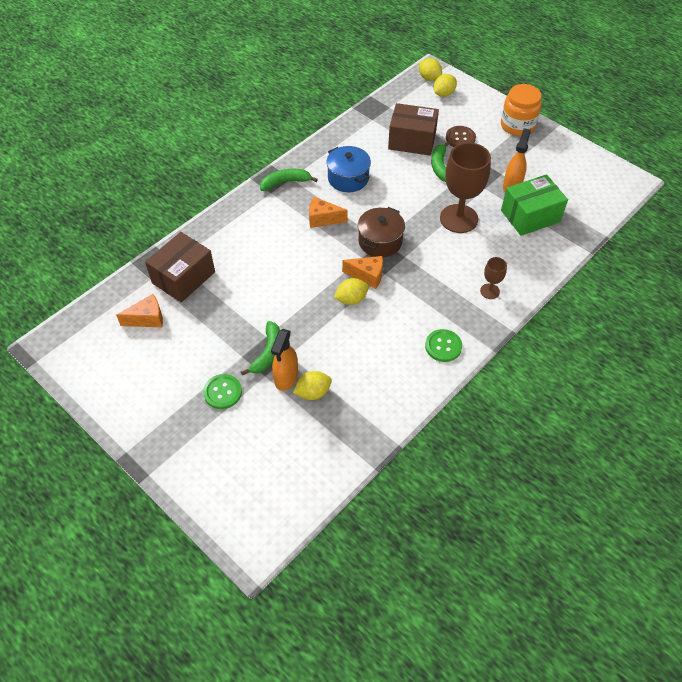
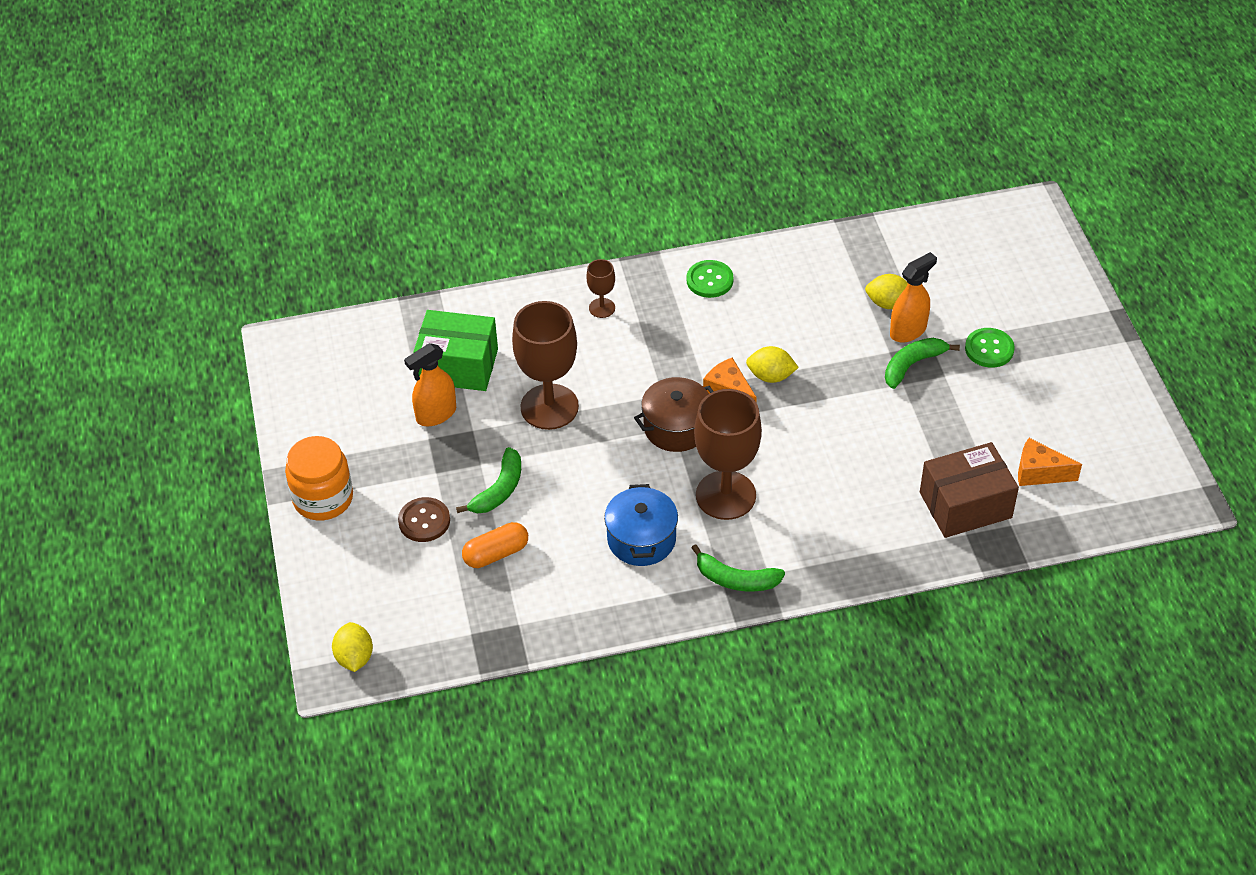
camera: 145 degrees left, 5 degrees down
orange cheese [309,197,347,228] -> brown goblet [694,389,762,520]
brown box [388,103,439,156] -> orange capsule [462,522,528,568]
yellow lemon [434,74,457,97] -> none

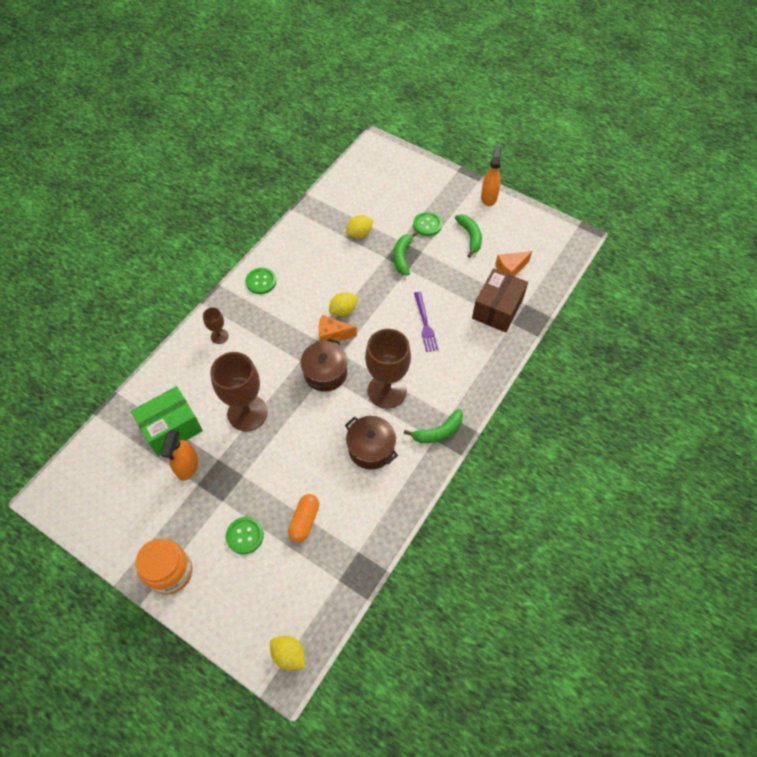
camera: 45 degrees left, 10 degrees up
brown button [398,497,450,542] -> green button [226,517,264,554]
green banana [456,447,521,513] -> green banana moved to [455,214,482,258]
blue pot [604,484,678,566] -> brown pot [345,416,398,469]
orange spray bottle [890,252,937,343] -> orange spray bottle moved to [481,146,501,206]
none -> purple fork [414,292,438,352]

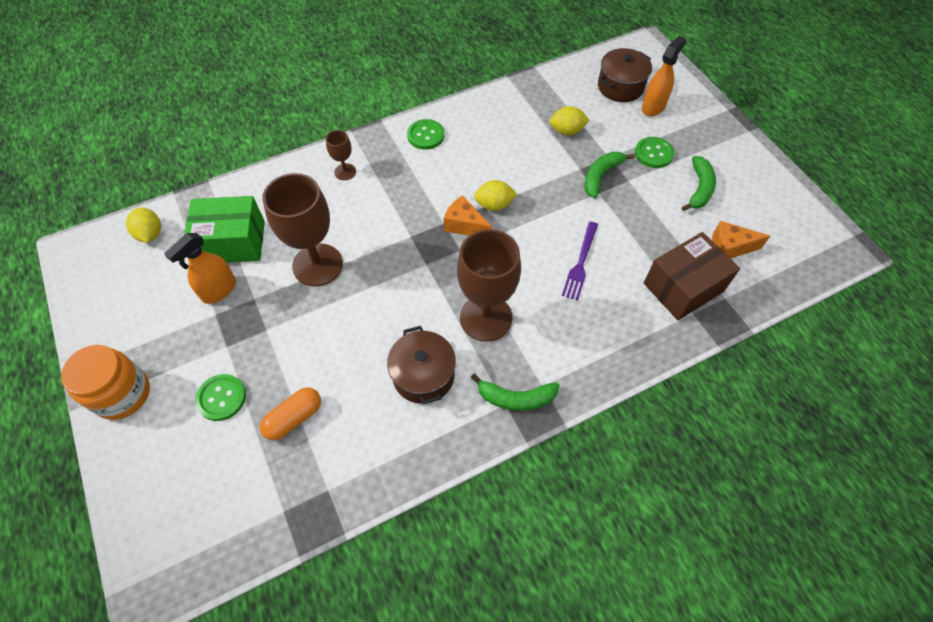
camera: 30 degrees right, 0 degrees up
yellow lemon [270,636,305,670] -> yellow lemon moved to [126,207,161,242]
brown pot [301,338,348,392] -> brown pot moved to [598,48,652,102]
orange spray bottle [481,146,501,206] -> orange spray bottle moved to [642,36,686,116]

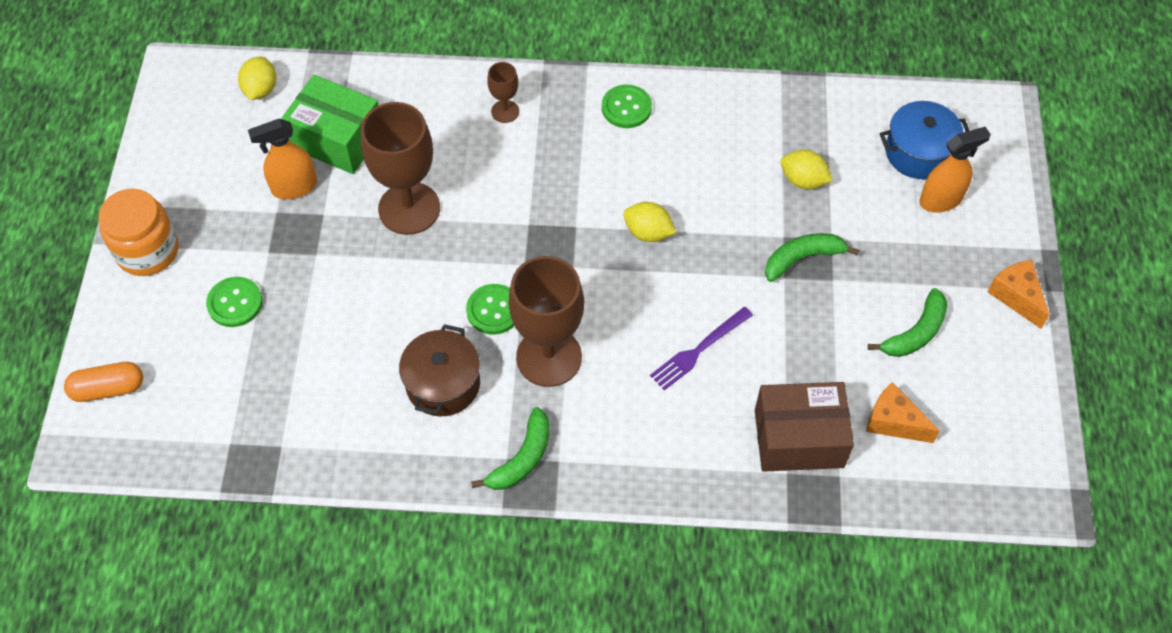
camera: 30 degrees right, 0 degrees up
orange capsule [260,387,321,441] -> orange capsule moved to [64,362,143,402]
orange cheese [444,195,492,236] -> orange cheese moved to [988,260,1049,329]
green banana [471,373,559,411] -> green banana turned 90 degrees counterclockwise [471,407,549,490]
brown pot [598,48,652,102] -> blue pot [880,101,970,179]
green button [635,137,674,168] -> green button moved to [466,284,514,335]

